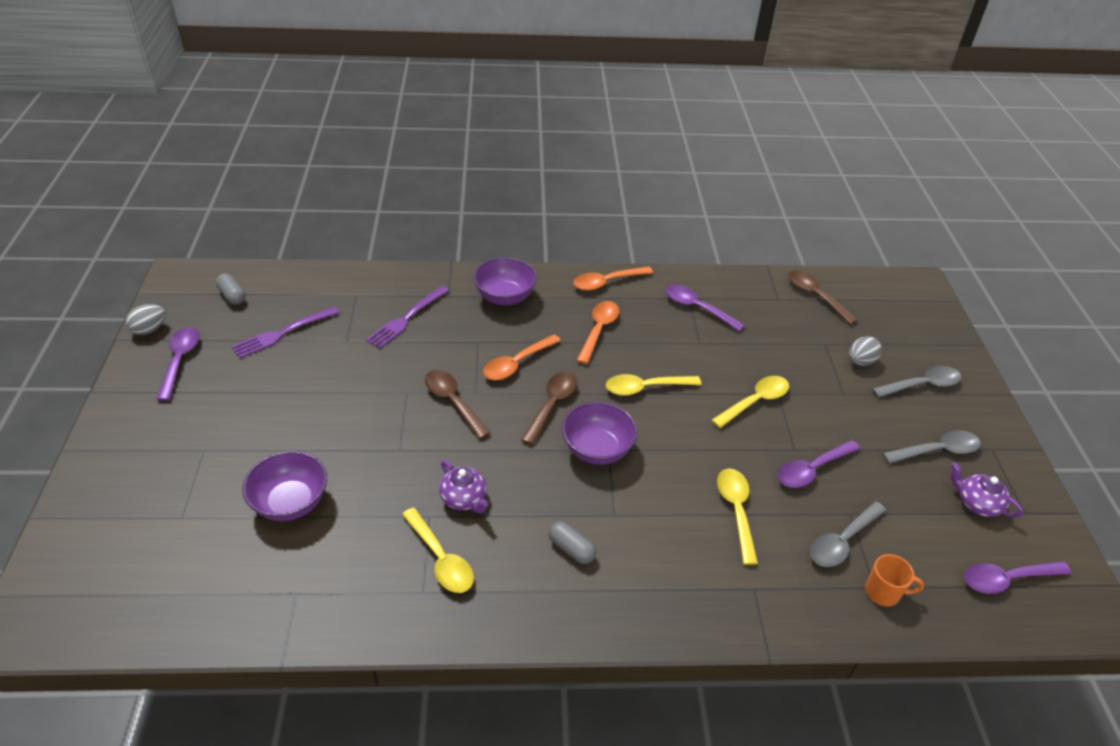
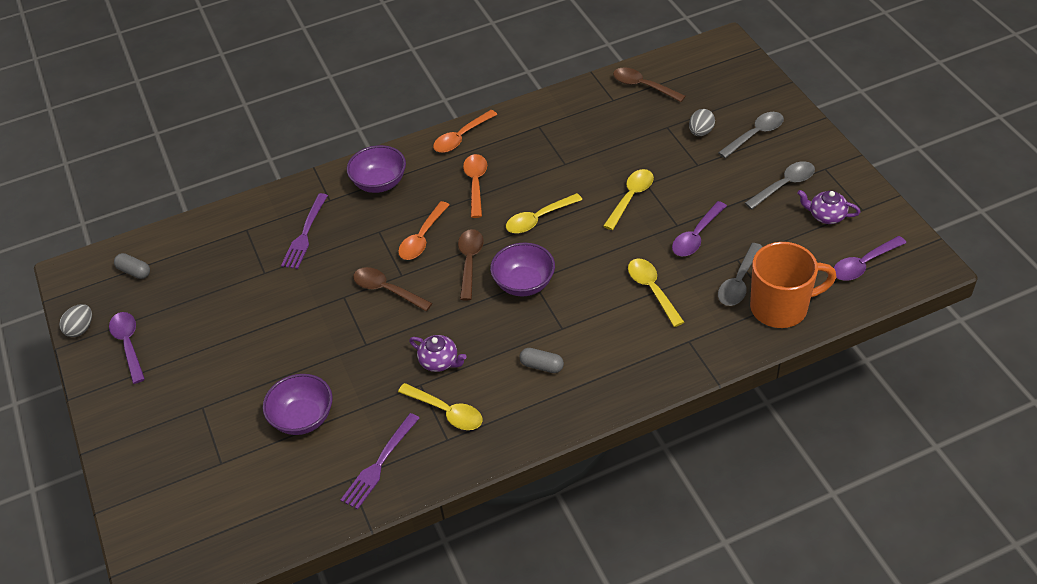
camera: 15 degrees left, 5 degrees up
purple fork [231,306,340,358] -> purple fork moved to [341,413,419,509]
purple spoon [665,285,745,331] -> none
orange mug [865,554,924,607] -> orange mug [750,242,836,328], size x2.09

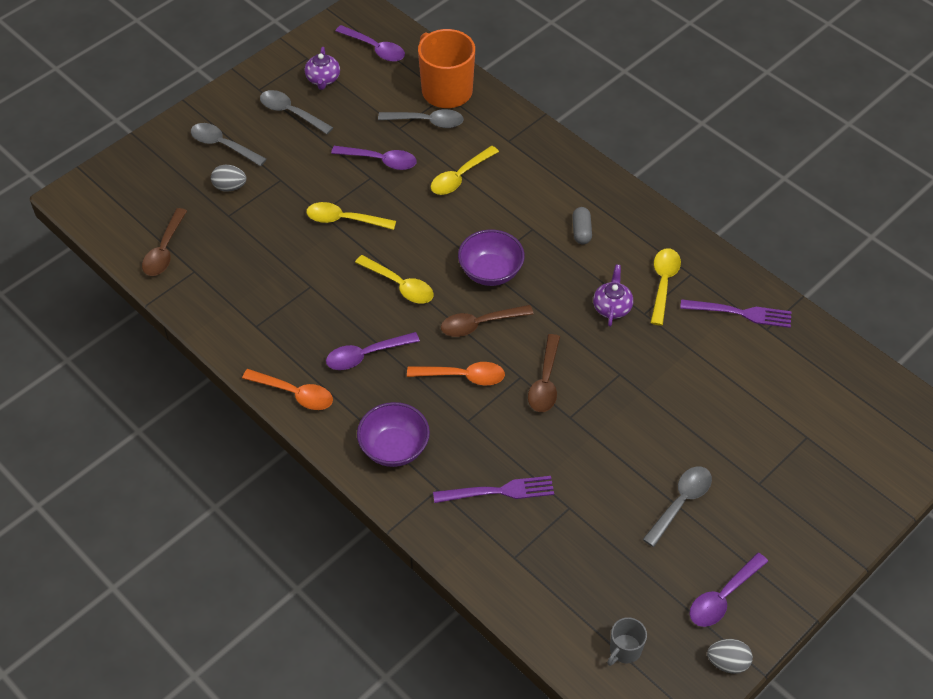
camera: 115 degrees left, 5 degrees up
grey capsule [114,253,150,279] -> grey mug [607,617,647,666]
purple bowl [263,374,333,435] -> none
orange spoon [463,154,487,218] -> purple spoon [326,332,420,370]
none -> grey spoon [643,466,712,547]

